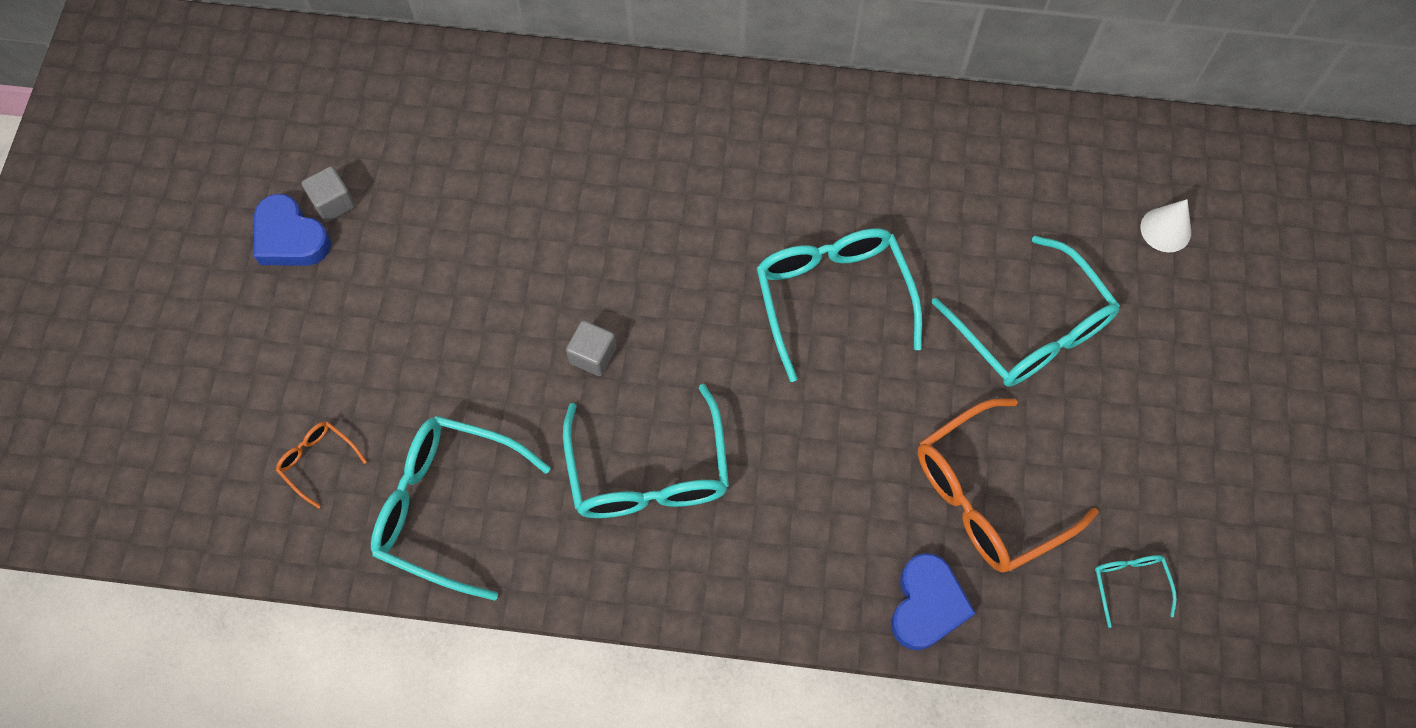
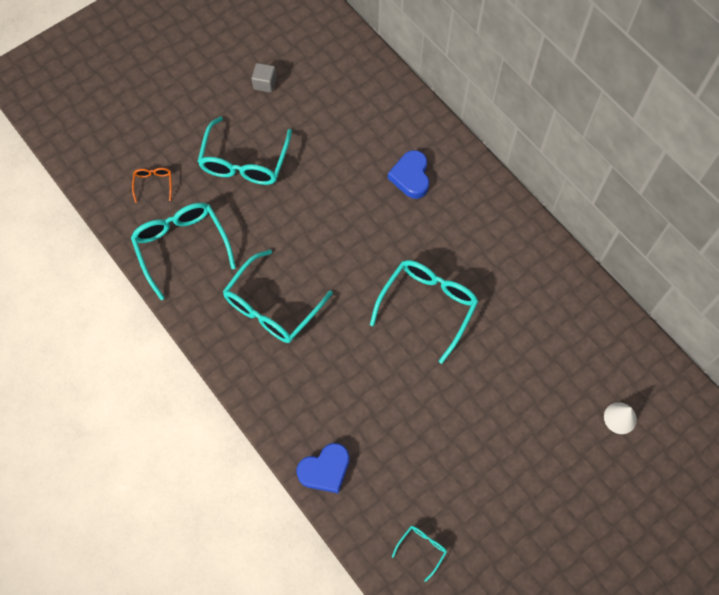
camera: 45 degrees right, 0 degrees up
blue heart [254,194,331,266] -> blue heart moved to [388,150,429,199]
grey cube [566,320,616,376] -> none
orange glasses [918,399,1099,573] -> none
turquoise glasses [931,236,1120,387] -> turquoise glasses moved to [198,117,292,185]

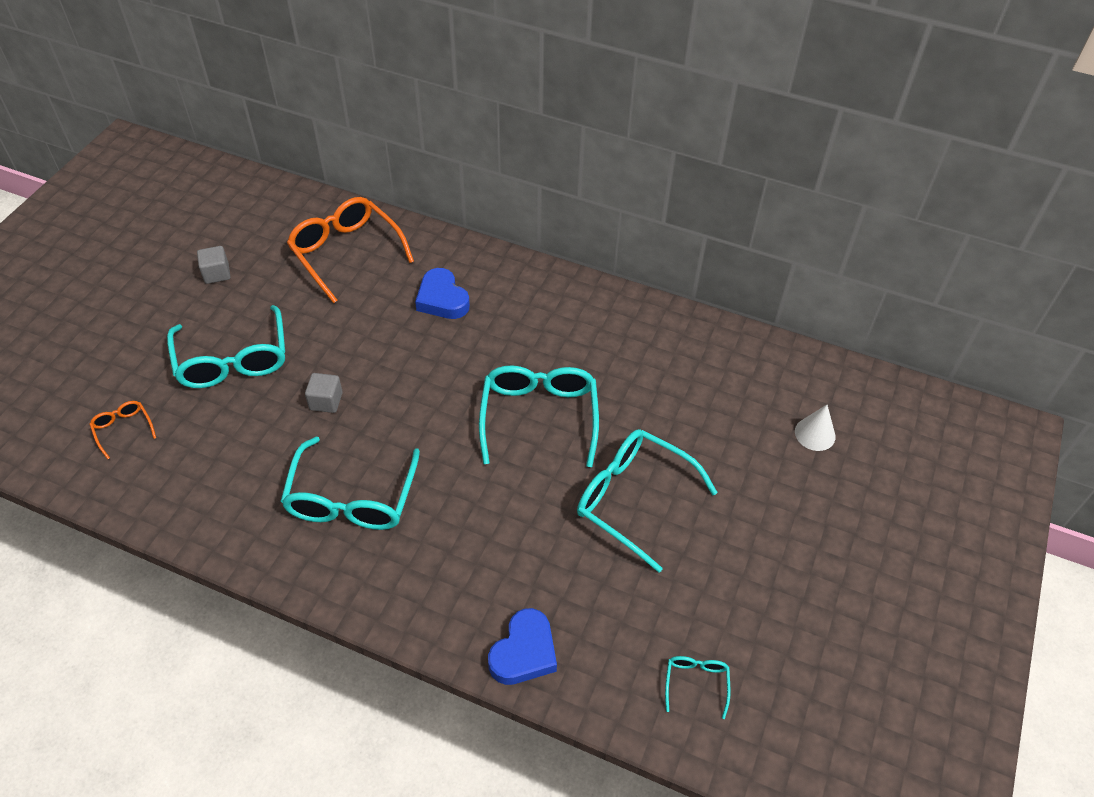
camera: 30 degrees left, 15 degrees down
turquoise glasses [131,203,236,300] -> turquoise glasses moved to [577,429,718,573]
none -> orange glasses [287,197,414,303]
none -> grey cube [305,373,343,413]

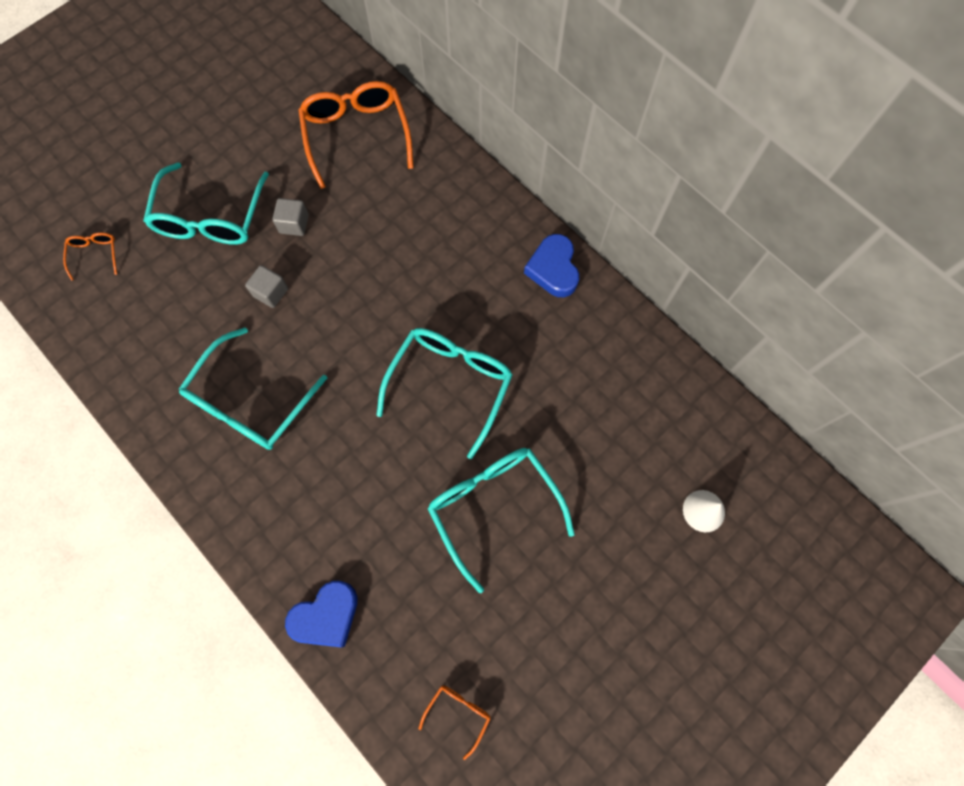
camera: 25 degrees right, 20 degrees up
grey cube [197,246,231,284] -> grey cube moved to [272,198,309,236]
blue heart [415,268,470,319] -> blue heart moved to [524,234,579,297]
turquoise glasses [665,656,731,719] -> orange glasses [419,686,490,760]

